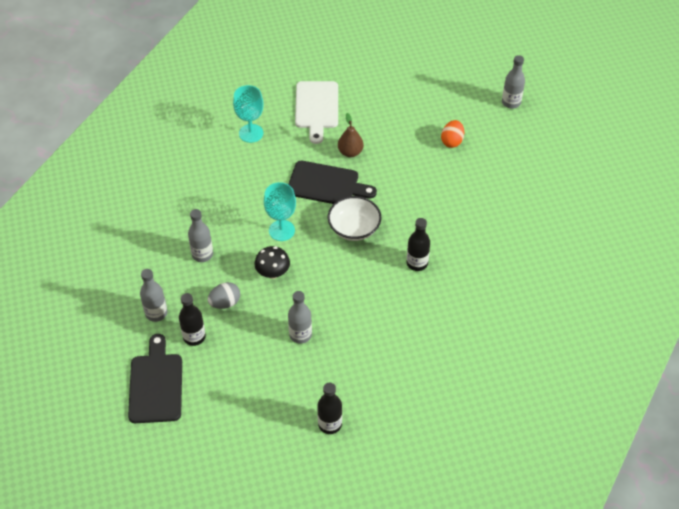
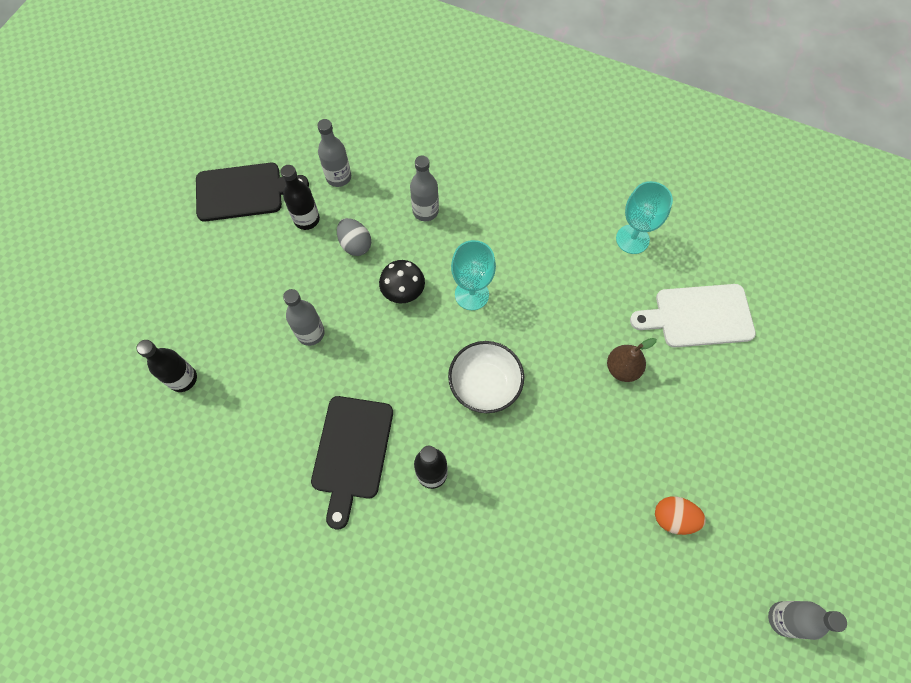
camera: 85 degrees right, 15 degrees up
black cutting board [288,161,377,204] -> black cutting board moved to [311,396,393,530]

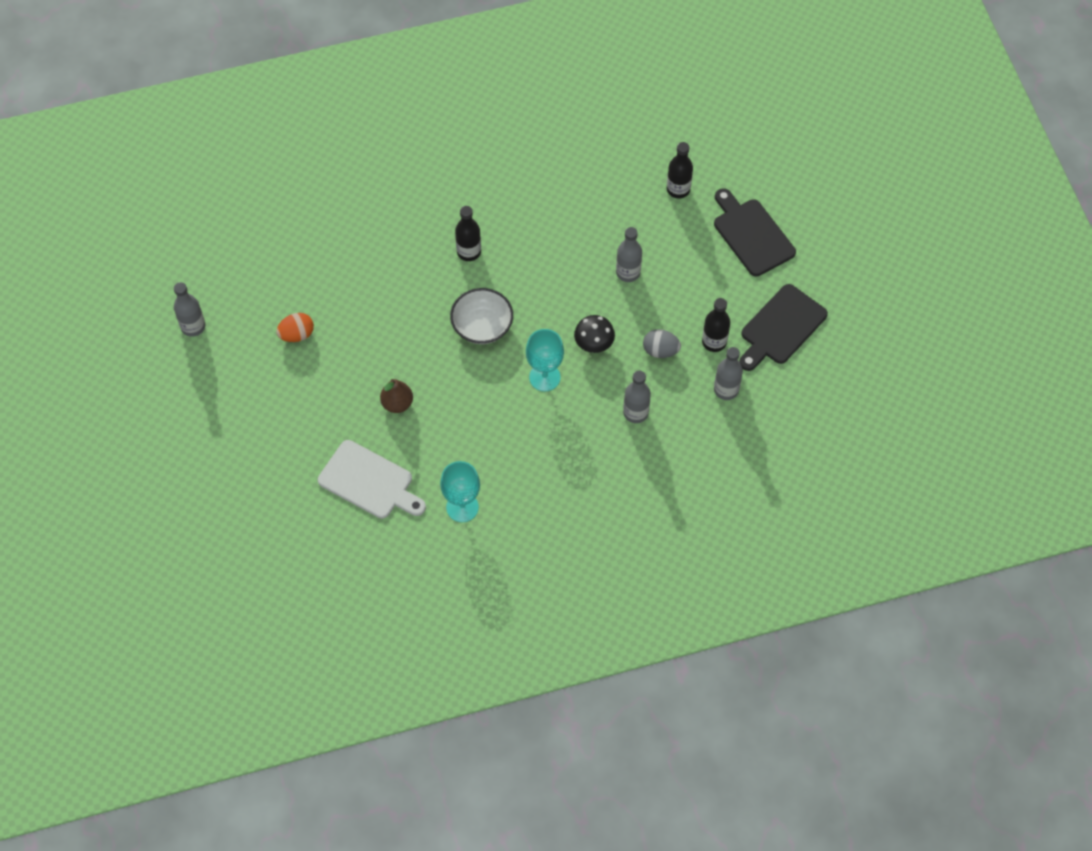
camera: 140 degrees right, 5 degrees down
black cutting board [311,396,393,530] -> black cutting board moved to [714,188,796,276]
white cutting board [630,284,756,347] -> white cutting board turned 75 degrees clockwise [318,440,426,519]

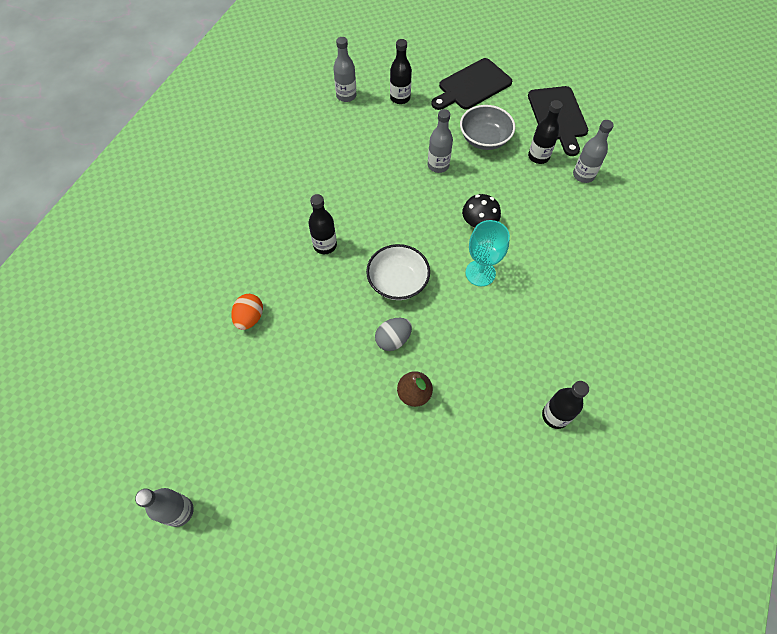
camera: 50 degrees left, 0 degrees up
orange egg [276,313,314,342] -> orange egg moved to [231,294,263,330]
white cutting board [318,440,426,519] -> none
turquoise goblet [440,461,480,522] -> black bottle [542,381,589,429]
grey bottle [623,371,651,423] -> grey bottle moved to [333,37,357,102]
grey egg [643,329,681,358] -> grey egg moved to [375,318,412,351]
black cutting board [714,188,796,276] -> black cutting board turned 45 degrees counterclockwise [431,58,512,110]
none -> grey bowl [460,105,515,150]

